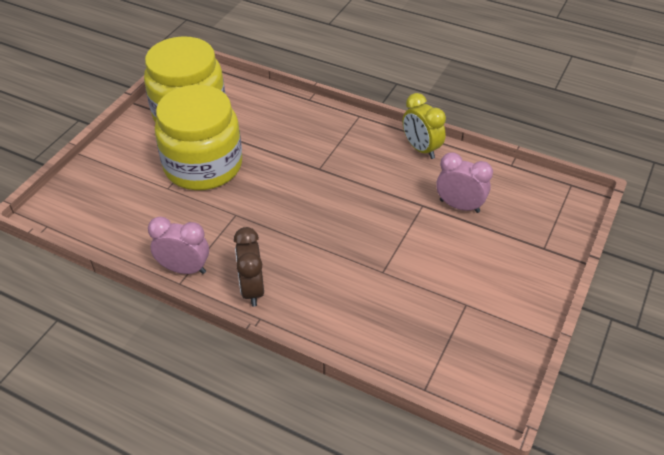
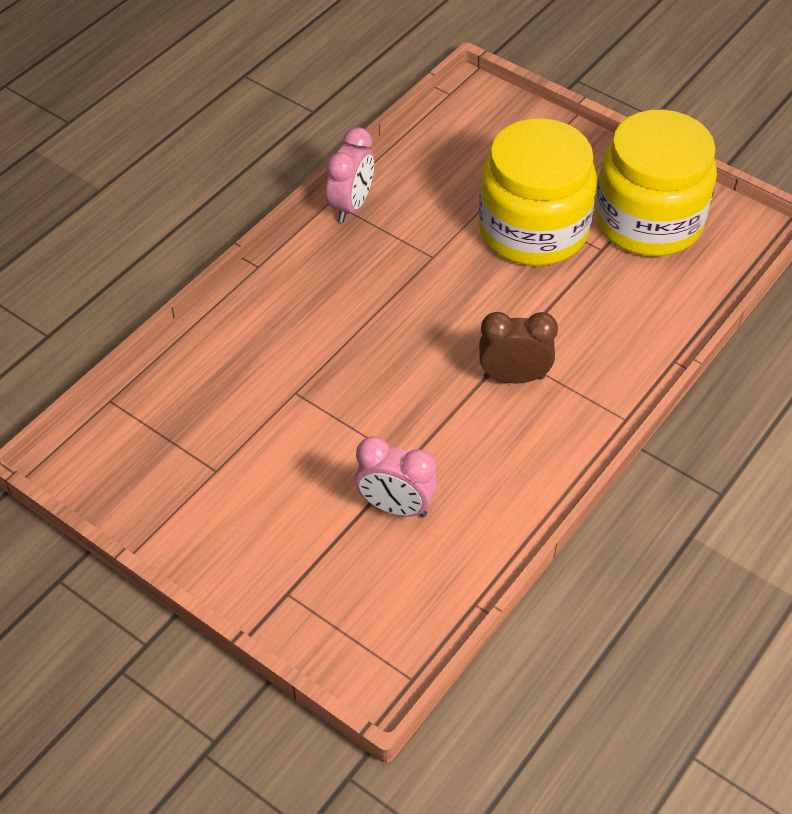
camera: 100 degrees right, 5 degrees up
brown clock [234,227,264,307] -> brown clock moved to [479,312,558,384]
yellow clock [403,93,446,159] -> none
pink clock [436,152,493,213] -> pink clock turned 75 degrees clockwise [355,436,437,517]

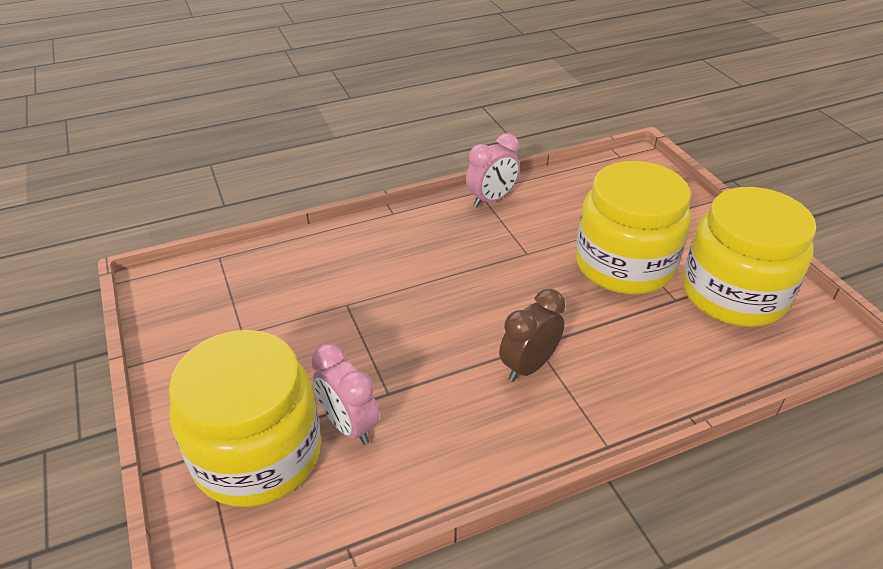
camera: 30 degrees right, 10 degrees down
brown clock [479,312,558,384] -> brown clock turned 75 degrees counterclockwise [499,289,565,382]
none -> yellow jar [169,330,321,507]

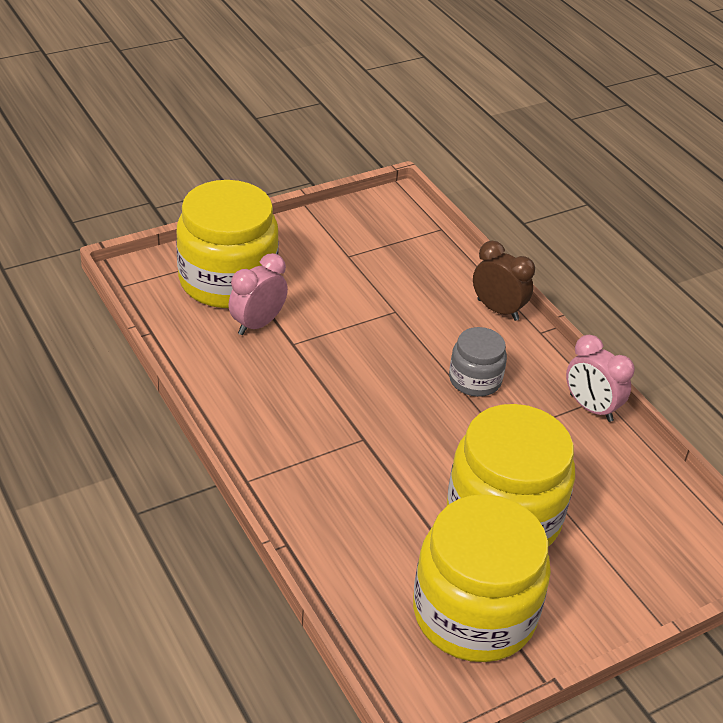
camera: 80 degrees right, 0 degrees up
brown clock [499,289,565,382] -> brown clock moved to [473,241,535,321]
none -> grey jar [449,327,507,397]

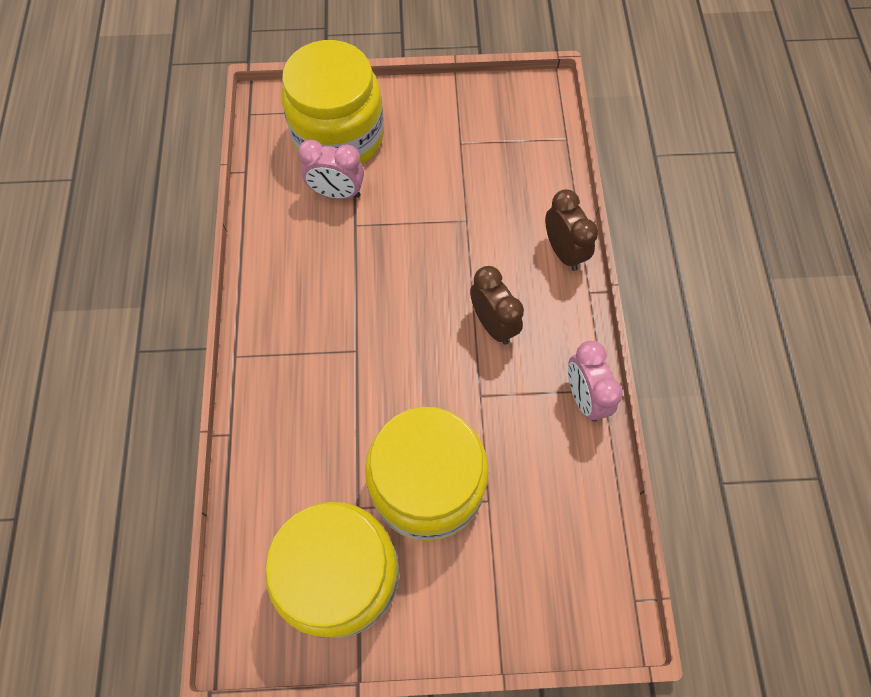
camera: 30 degrees right, 25 degrees up
pink clock [228,253,288,335] -> pink clock turned 150 degrees counterclockwise [298,140,364,199]
grey jar [449,327,507,397] -> brown clock [470,266,524,344]

